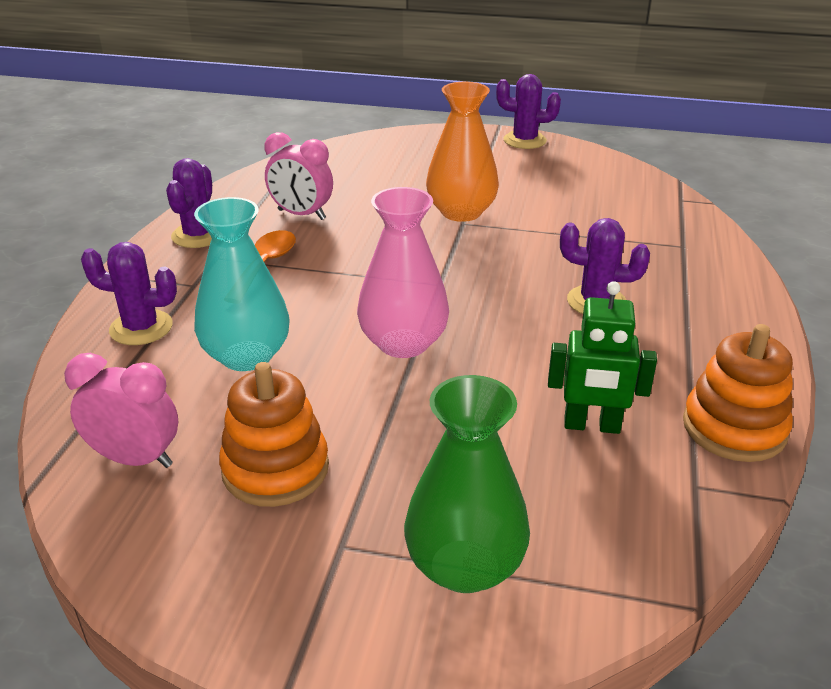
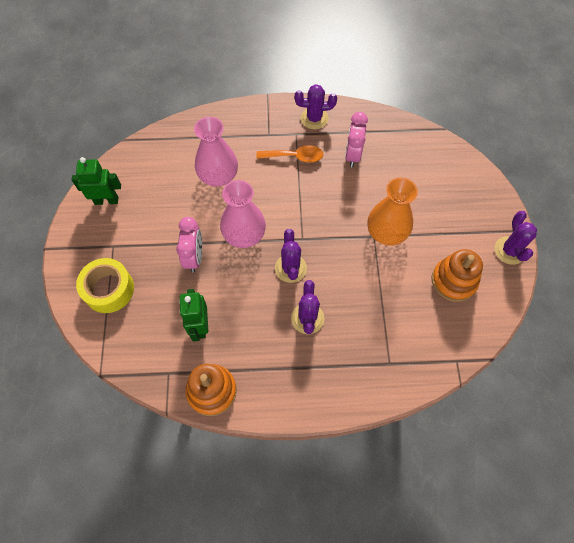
camera: 75 degrees right, 30 degrees up
pink clock [64,353,178,468] -> pink clock moved to [176,217,202,273]
purple cactus [81,242,177,345] -> purple cactus moved to [275,229,307,283]
turquoise vase [194,197,290,371] -> pink vase [194,117,238,187]
orange stacking toy [219,362,329,507] -> orange stacking toy moved to [431,249,483,302]
green vase [404,375,530,593] -> yellow tape [76,258,134,313]
none -> green robot [71,157,121,205]

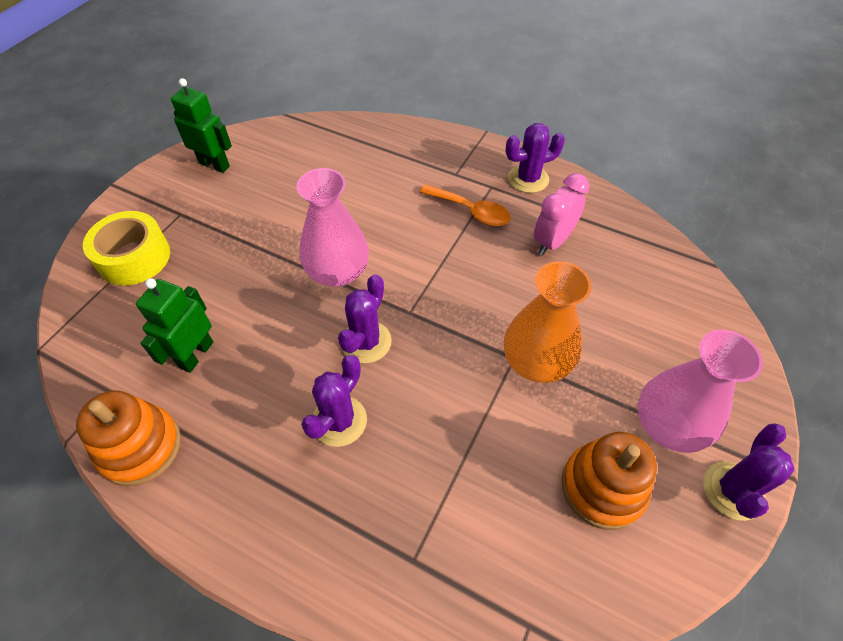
camera: 30 degrees right, 10 degrees down
pink clock [176,217,202,273] -> none
pink vase [194,117,238,187] -> pink vase moved to [638,330,763,453]
purple cactus [295,84,337,129] -> purple cactus turned 45 degrees counterclockwise [506,123,565,193]

